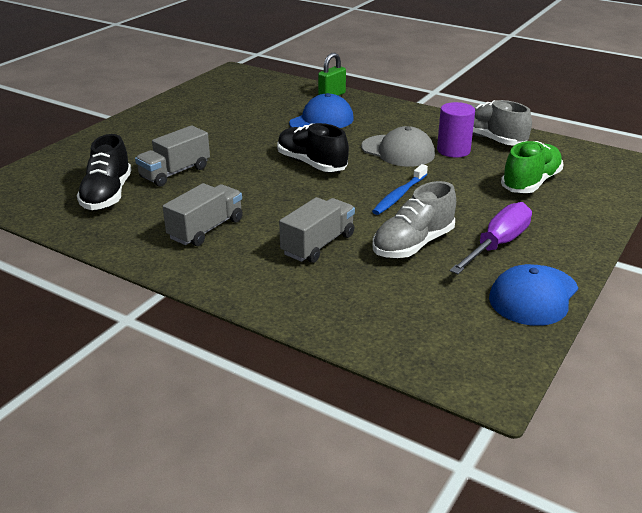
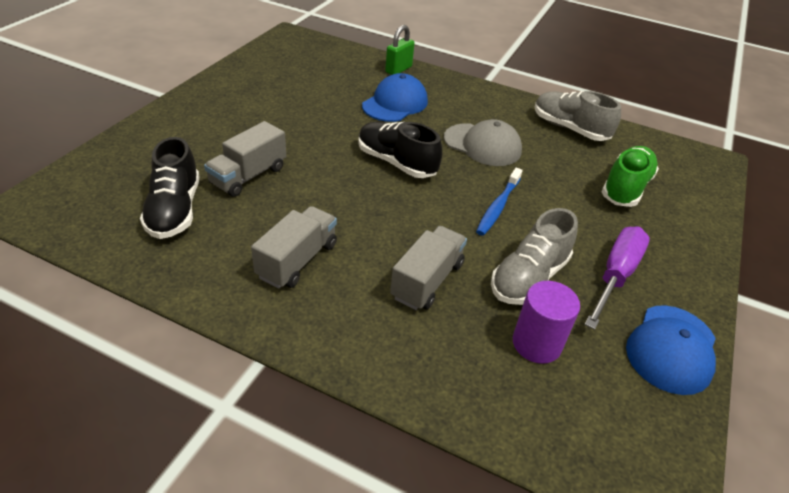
camera: 10 degrees left, 10 degrees up
purple cylinder [437,102,475,158] -> purple cylinder moved to [513,281,580,364]

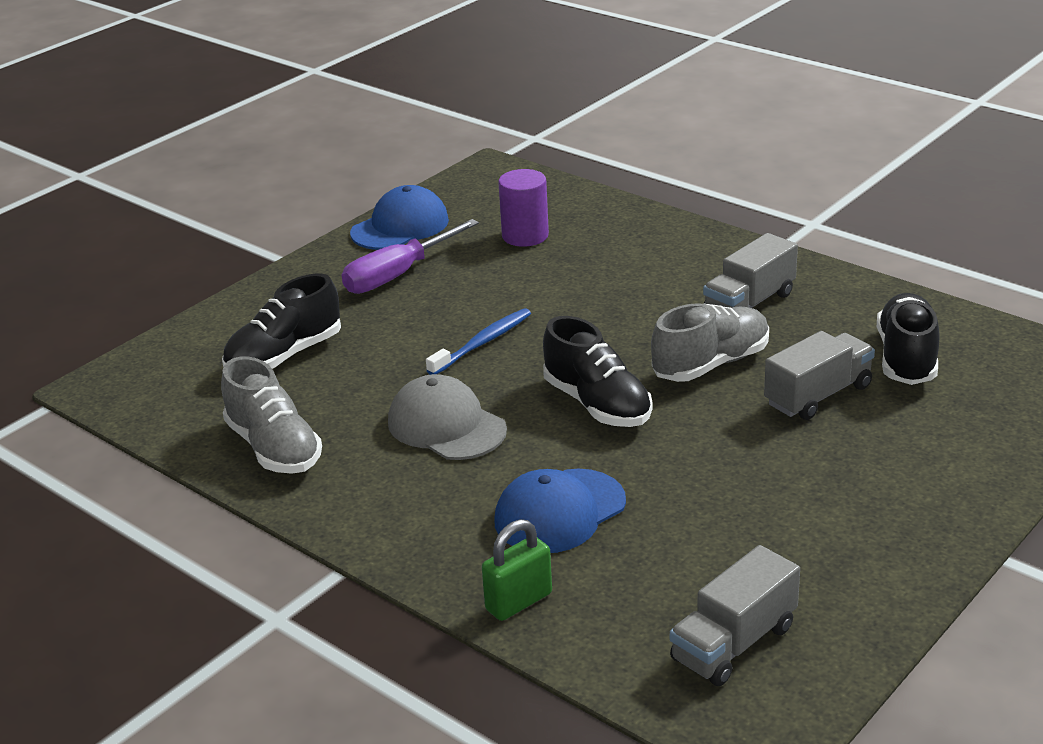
camera: 160 degrees left, 10 degrees down
grey truck [390,226,467,310] -> grey truck moved to [670,545,800,686]
grey shoe [491,208,578,305] -> grey shoe moved to [651,303,769,382]
green shoe [602,146,659,207] -> black shoe [222,274,341,369]

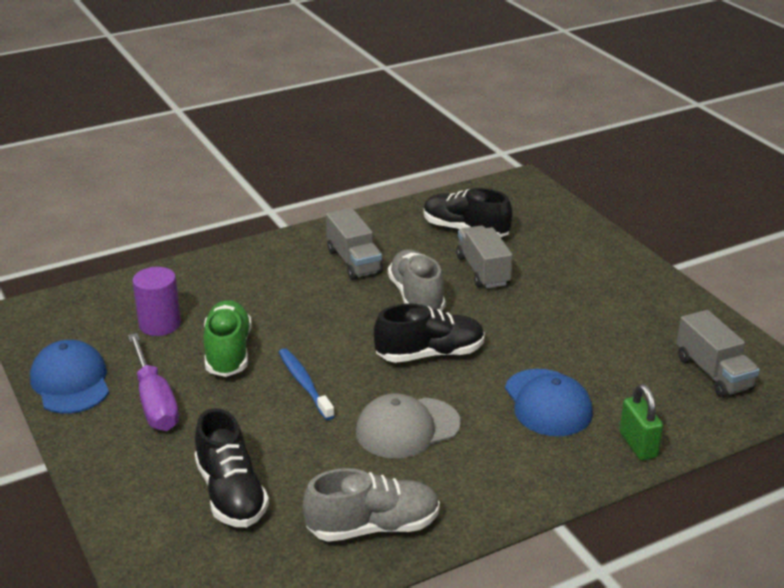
camera: 70 degrees left, 0 degrees up
none -> green shoe [203,300,252,377]

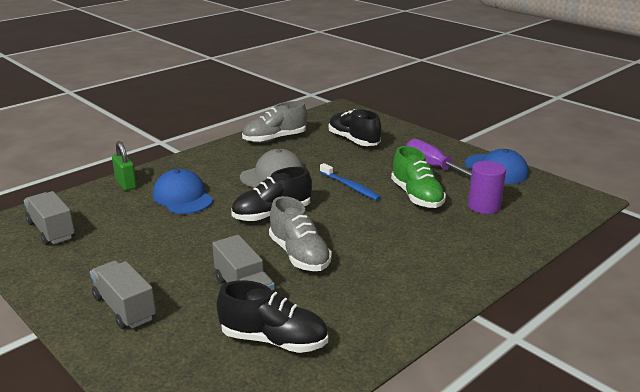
camera: 165 degrees right, 5 degrees down
grey truck [326,208,383,280] -> grey truck moved to [90,261,156,329]

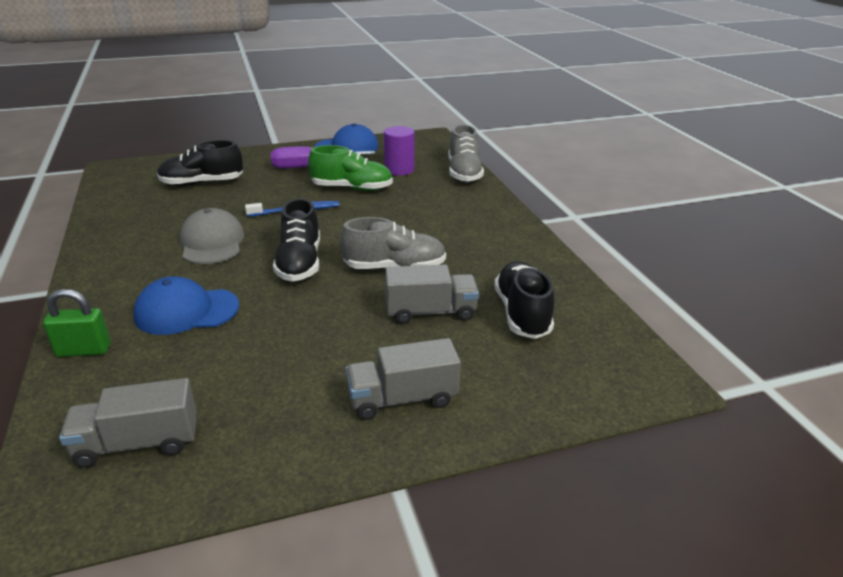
camera: 65 degrees left, 5 degrees up
black shoe [216,280,328,353] -> black shoe turned 45 degrees counterclockwise [494,261,554,339]
grey shoe [242,101,307,143] -> grey shoe moved to [449,124,484,182]

